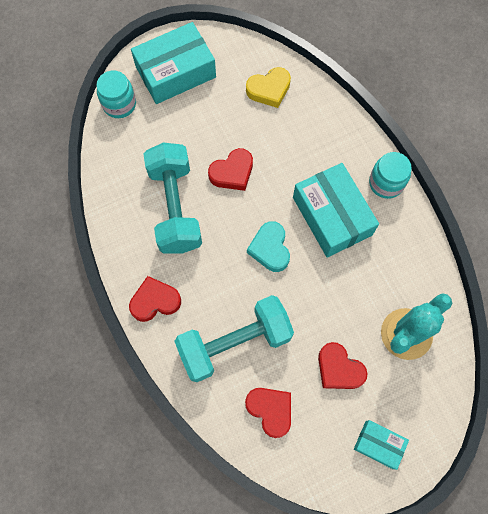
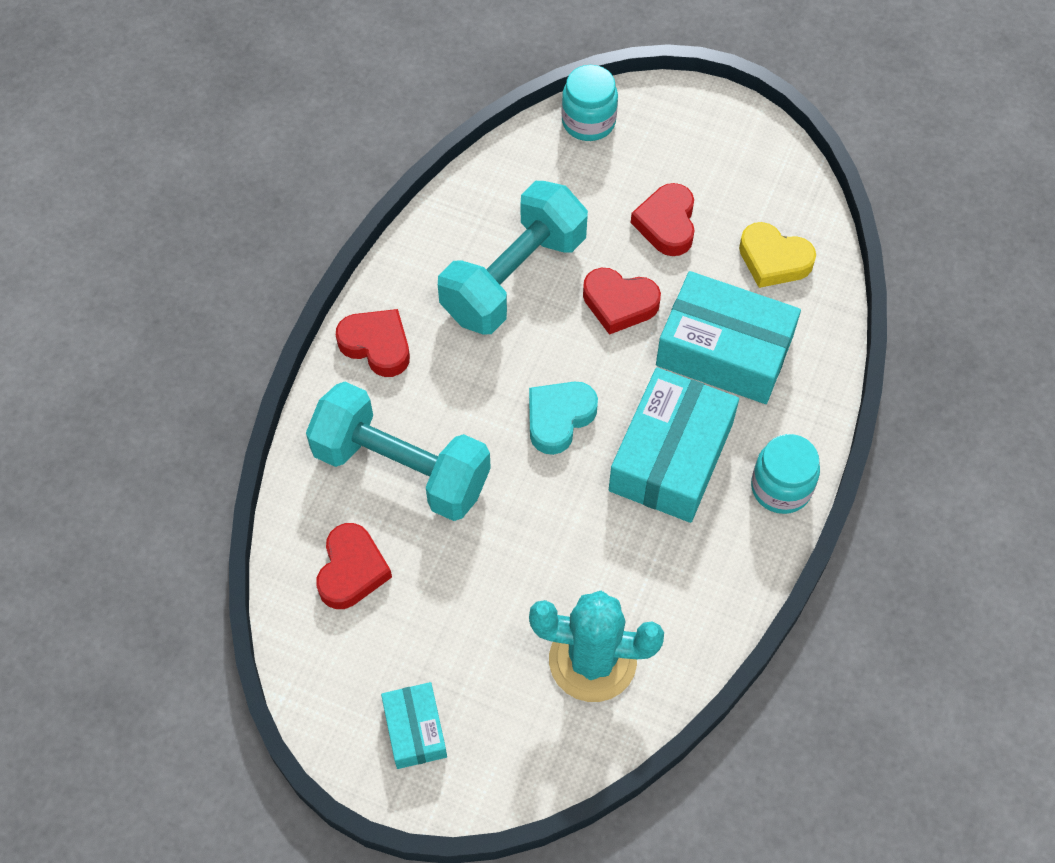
camera: 50 degrees right, 10 degrees down
turquoise box [131,22,216,104] -> turquoise box moved to [656,271,801,404]
red heart [318,342,367,389] -> red heart moved to [631,183,695,256]

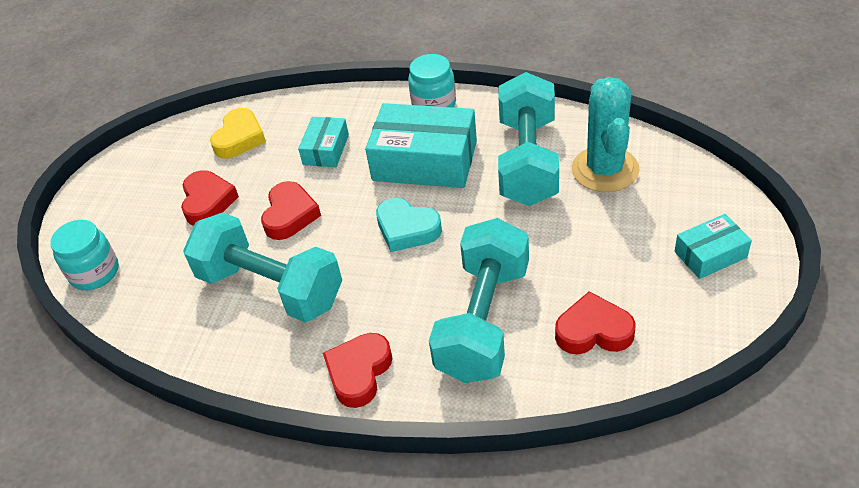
camera: 95 degrees left, 15 degrees down
red heart [631,183,695,256] -> red heart turned 90 degrees counterclockwise [181,170,239,226]
turquoise box [656,271,801,404] -> turquoise box [298,117,349,167], size x0.53
none -> turquoise dumbbell [498,72,559,206]

